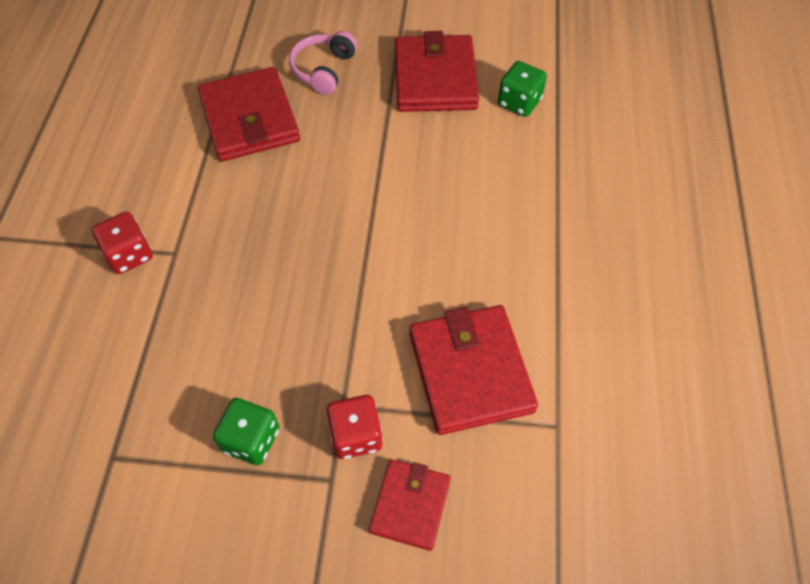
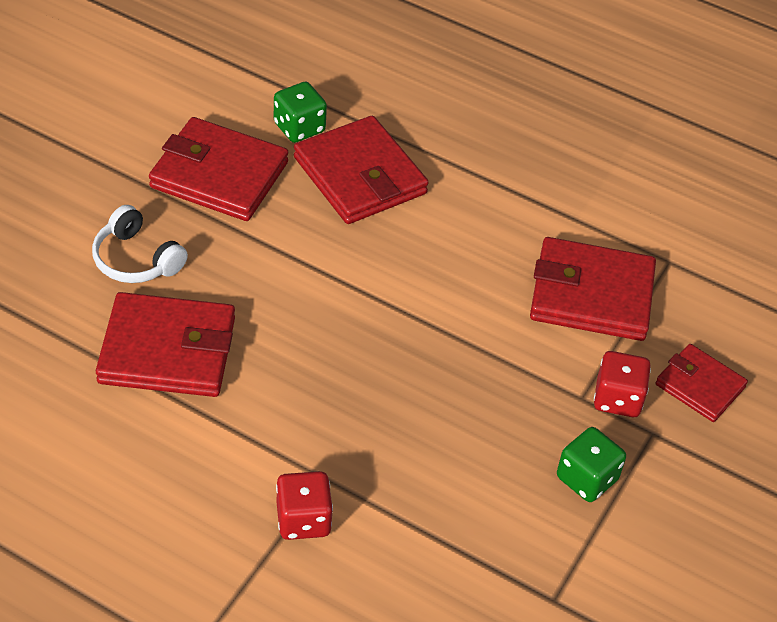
camera: 70 degrees left, 10 degrees down
pink headphones [289,31,358,95] -> white headphones [92,205,188,283]
none -> red wallet [294,116,429,224]

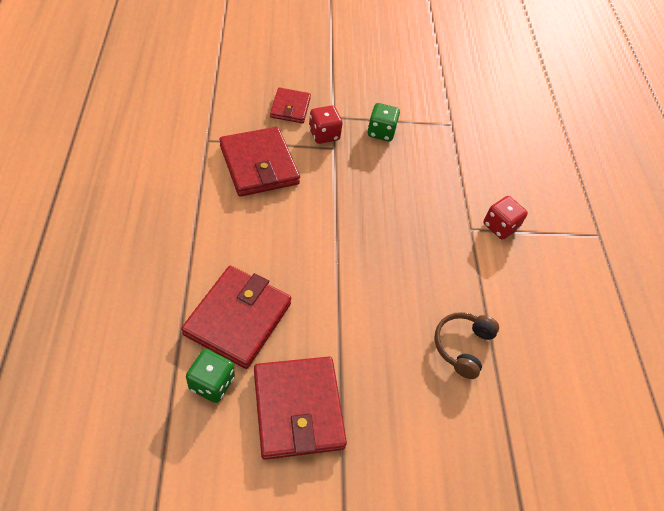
camera: 125 degrees left, 5 degrees up
white headphones [92,205,188,283] -> none
red wallet [96,292,235,397] -> brown headphones [435,312,499,379]

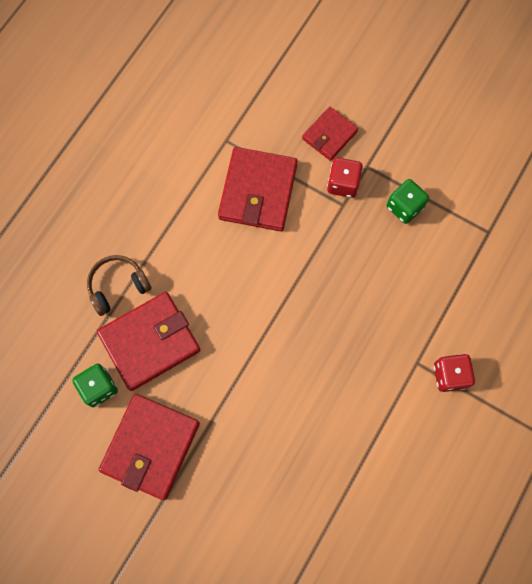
camera: 40 degrees right, 20 degrees up
brown headphones [435,312,499,379] -> brown headphones moved to [87,255,152,316]

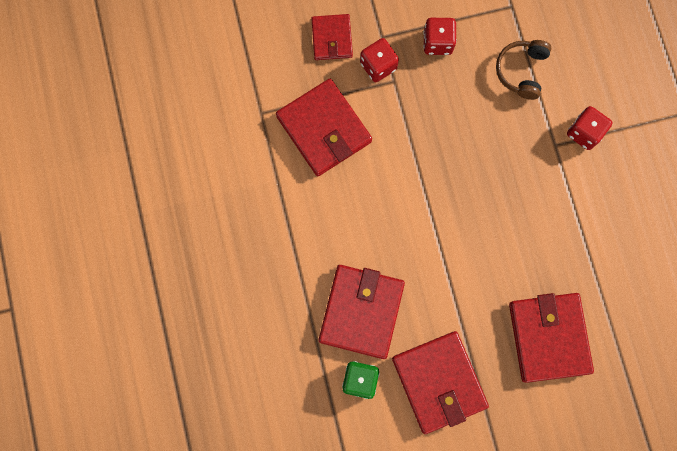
camera: 45 degrees left, 5 degrees up
brown headphones [87,255,152,316] -> brown headphones moved to [496,40,552,100]
green dice [387,179,429,224] -> red dice [423,18,457,55]
none -> red wallet [509,293,594,383]

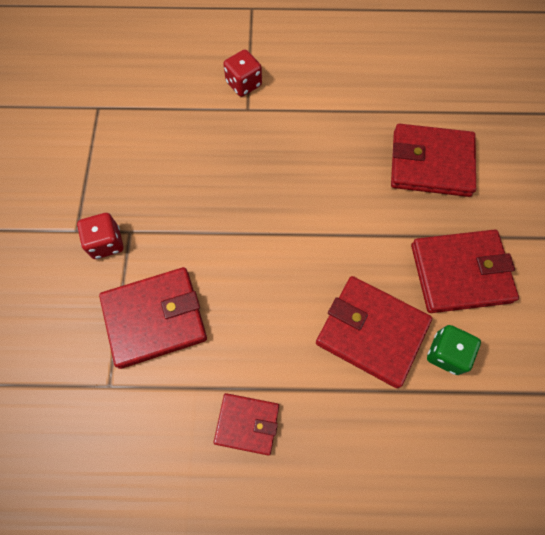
camera: 75 degrees left, 10 degrees down
red wallet [311,14,353,60] -> red wallet moved to [214,393,279,456]
red dice [423,18,457,55] -> none
brown headphones [496,40,552,100] -> none

